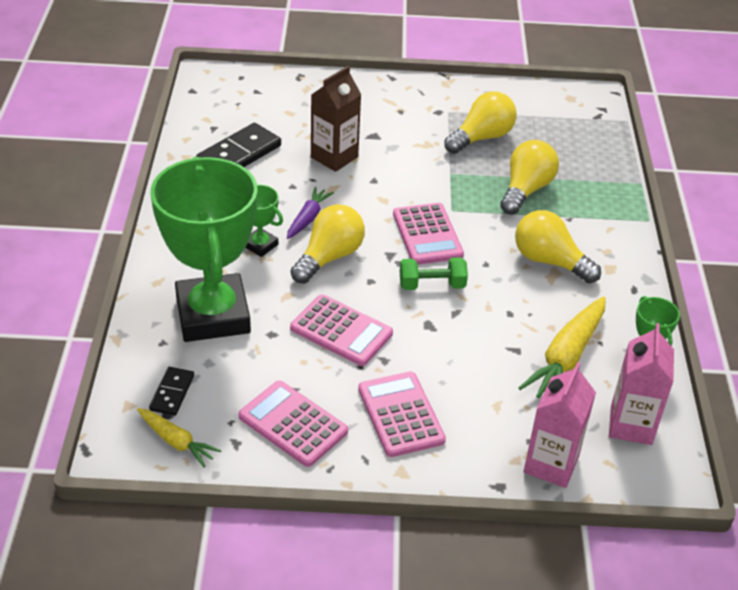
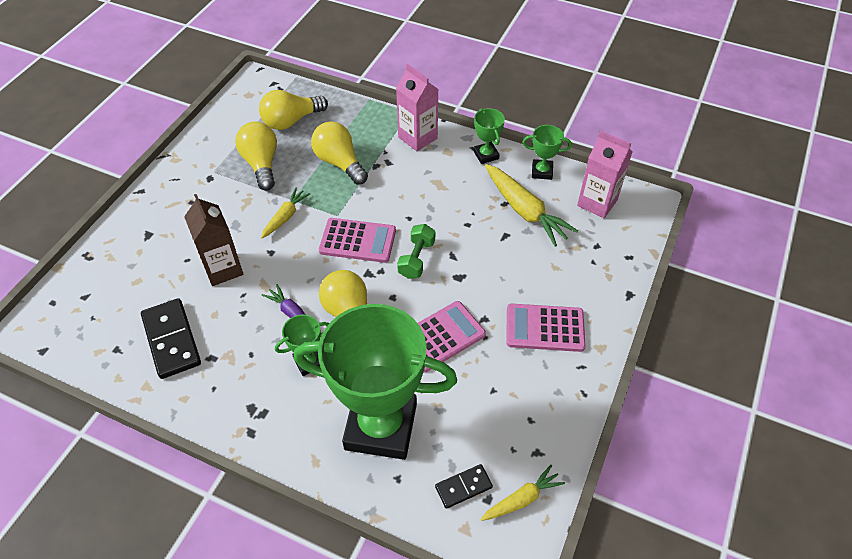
camera: 65 degrees left, 10 degrees up
black domino [149,367,194,416] -> black domino turned 60 degrees counterclockwise [435,464,493,509]
pink calculator [238,381,348,467] -> none
yellow light bulb [515,210,601,283] -> yellow light bulb moved to [259,90,328,130]
pink carton [524,362,596,488] -> pink carton moved to [396,64,439,151]
none -> yellow carrot [261,188,310,238]
none -> green trophy [473,108,505,164]

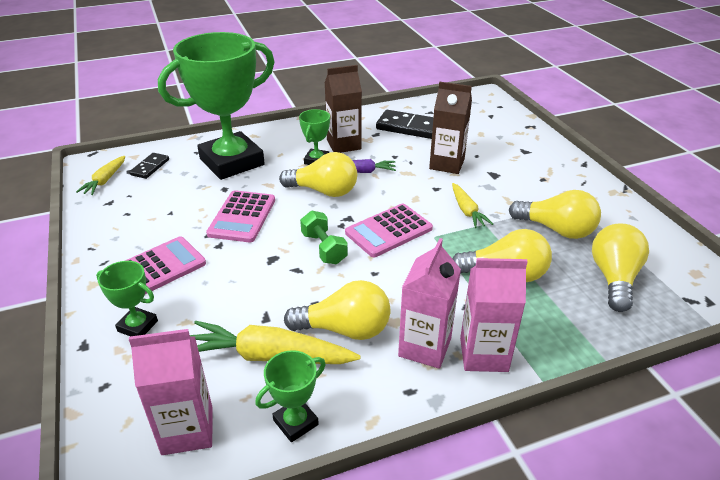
camera: 135 degrees right, 15 degrees down
green trophy [473,108,505,164] -> green trophy moved to [96,261,158,336]
none -> yellow light bulb [284,280,390,340]
none -> brown carton [325,65,362,153]
none -> pink carton [398,238,461,369]

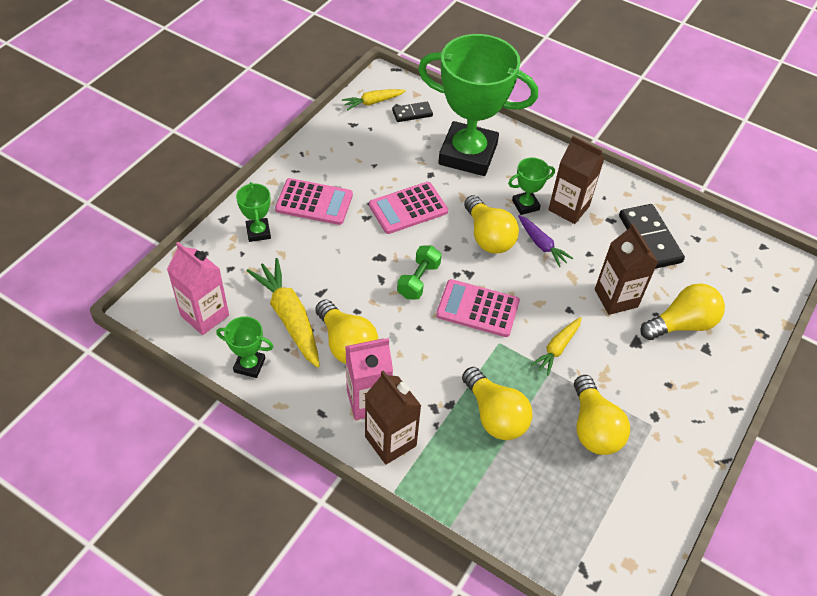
camera: 50 degrees right, 15 degrees up
pink carton [460,258,528,372] -> brown carton [365,370,421,465]
yellow light bulb [592,223,649,312] -> yellow light bulb moved to [640,283,725,340]

